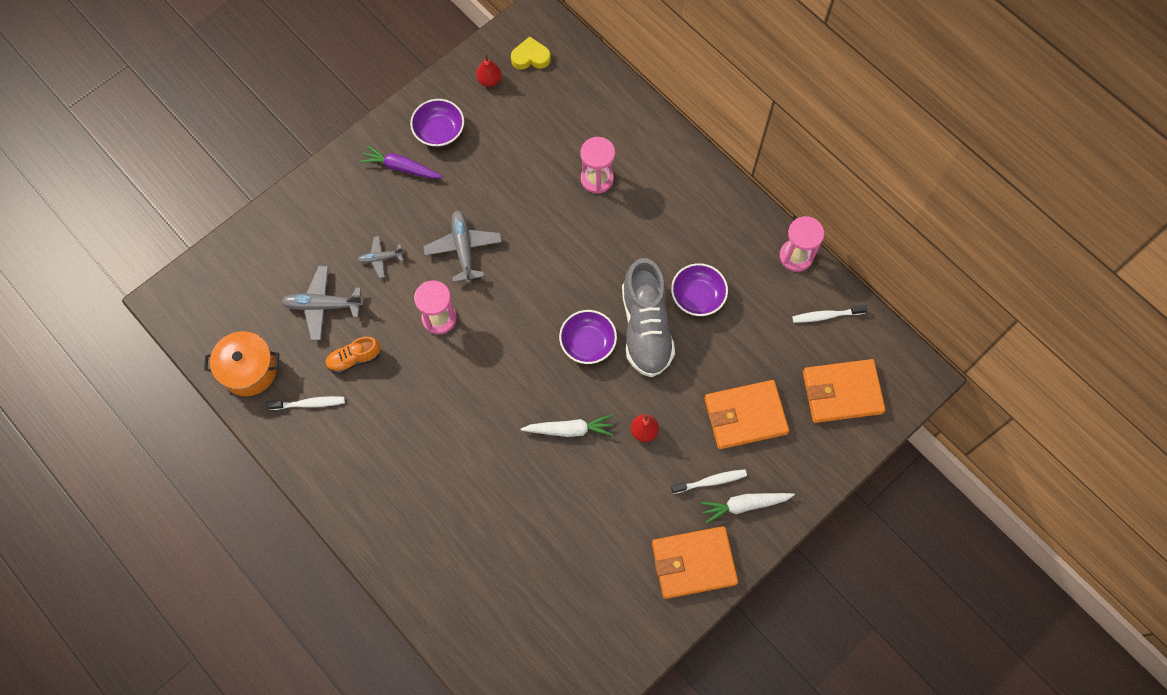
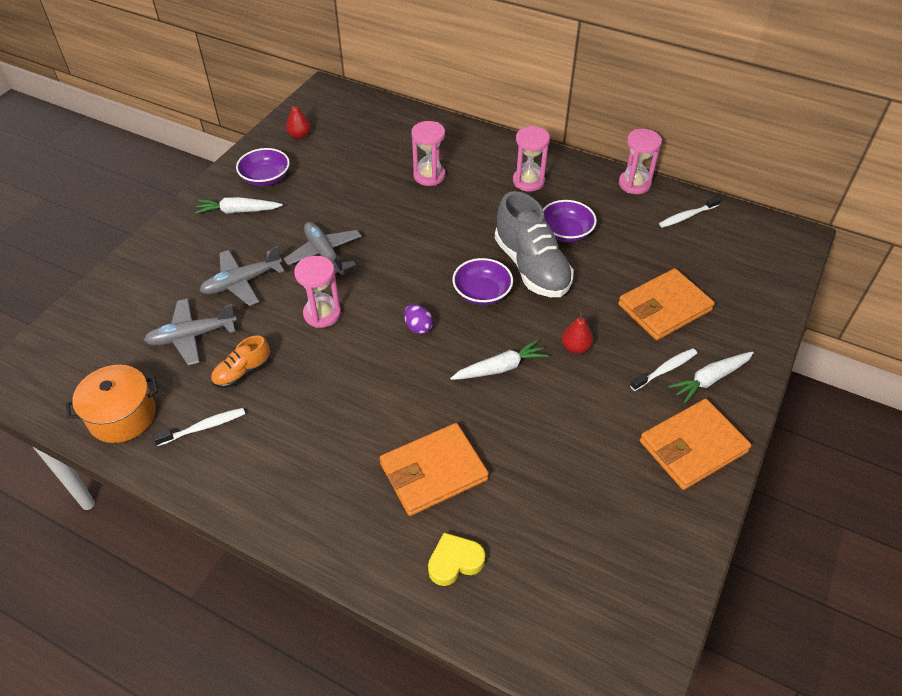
camera: 20 degrees left, 20 degrees down
grey plane [358,236,404,278] -> grey plane [200,246,284,306], size x1.72
purple carrot [360,145,443,179] -> white carrot [195,197,283,214]
yellow heart [511,36,551,70] -> yellow heart moved to [428,532,485,586]
orange wallet [803,359,886,423] -> orange wallet moved to [380,423,489,516]
none -> purple egg [404,304,433,334]
none -> pink hourglass [513,126,550,192]

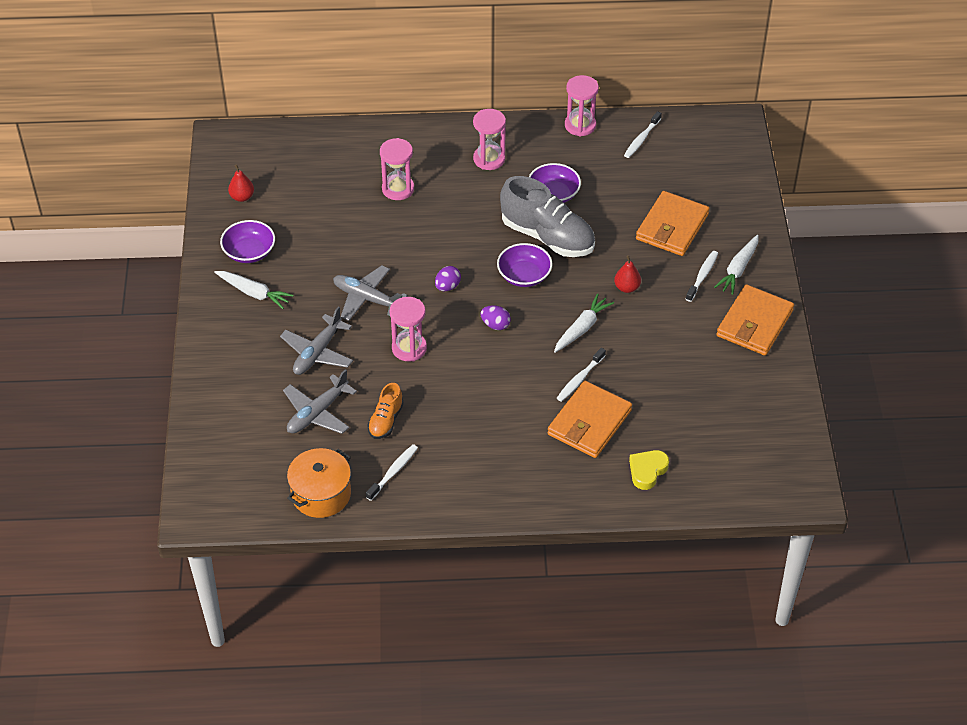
camera: 30 degrees left, 0 degrees up
white carrot [195,197,283,214] -> white carrot turned 120 degrees counterclockwise [214,271,294,309]
none -> purple egg [435,266,461,291]
none -> white toothbrush [557,348,606,402]

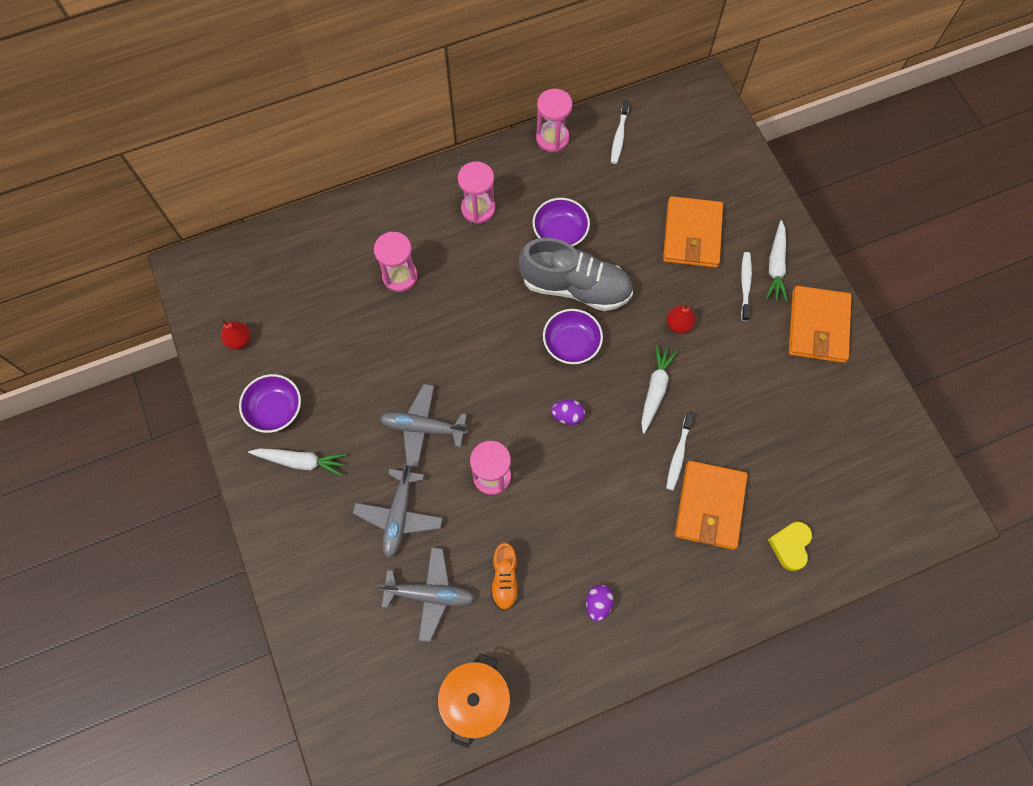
camera: 20 degrees left, 20 degrees up
grey plane [283,369,357,434] -> grey plane turned 105 degrees counterclockwise [378,547,475,642]
white toothbrush [366,444,418,501] -> none
purple egg [435,266,461,291] -> purple egg moved to [586,585,614,622]

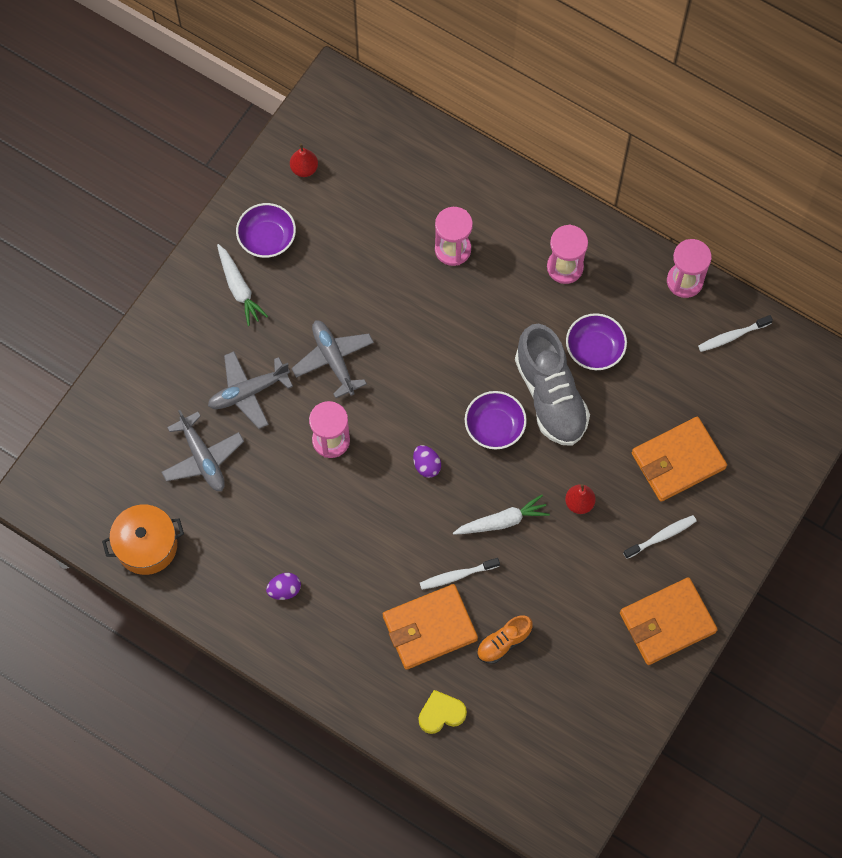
camera: 55 degrees right, 0 degrees up
orange shoe [491,542,519,611] -> orange shoe moved to [477,615,533,664]
white carrot [766,220,788,302] -> none

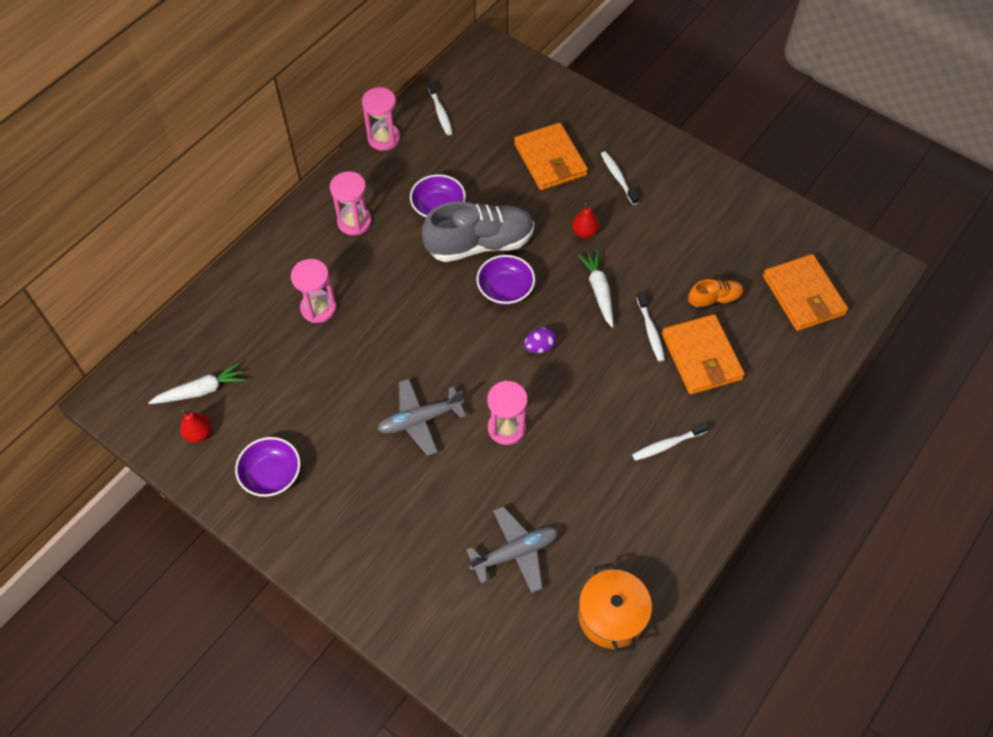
camera: 85 degrees left, 10 degrees down
grey plane [208,351,293,429] -> none
white carrot [217,244,268,326] -> white carrot moved to [148,362,246,404]
purple egg [266,573,301,600] -> none
yellow heart [419,690,467,734] -> none
orange shoe [477,615,533,664] -> orange shoe turned 75 degrees counterclockwise [688,279,744,310]
orange wallet [620,577,718,665] -> orange wallet moved to [763,254,848,331]
none -> white toothbrush [632,422,709,461]

